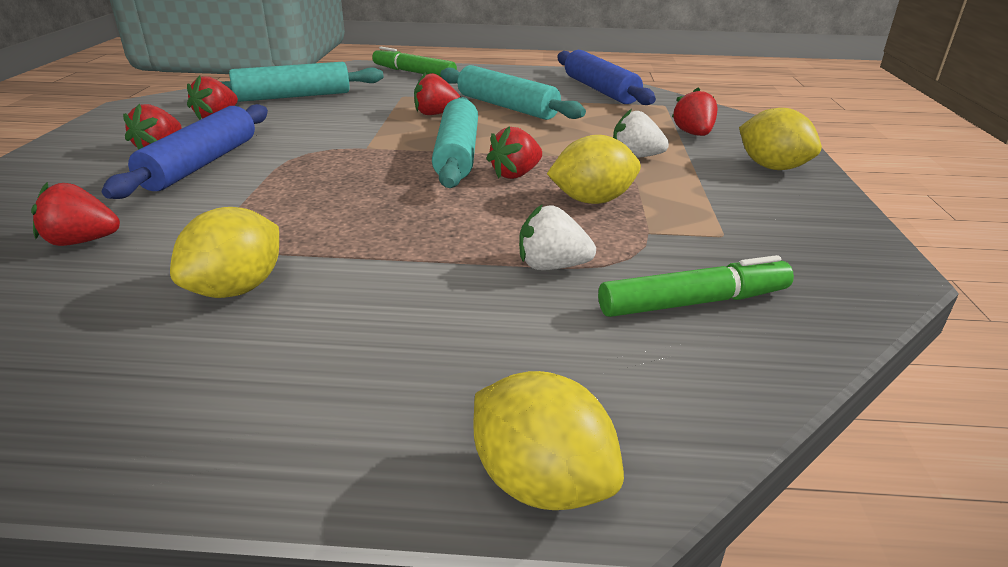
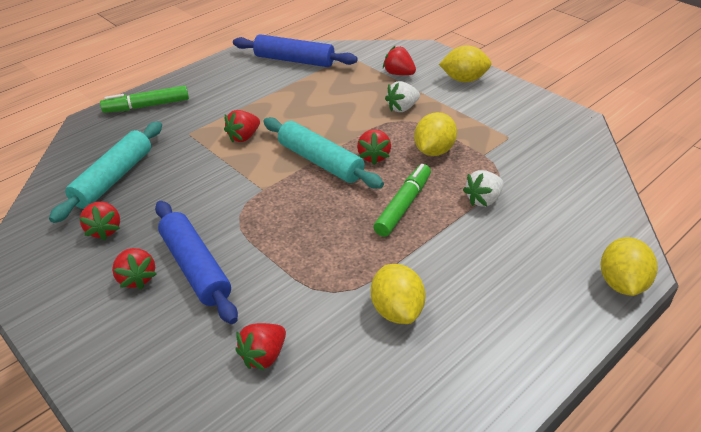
camera: 45 degrees left, 10 degrees up
turquoise rolling pin [440,65,586,120] -> none
yellow lemon [473,371,624,510] -> yellow lemon turned 75 degrees counterclockwise [601,237,658,296]
green marker [598,255,794,317] -> green marker moved to [374,164,431,237]

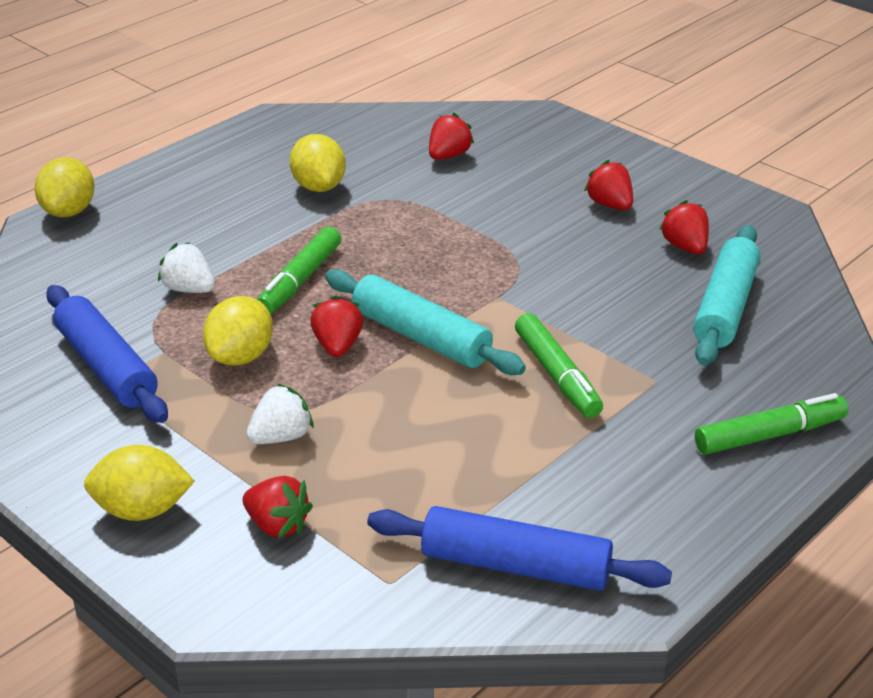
camera: 175 degrees right, 5 degrees down
blue rolling pin [155,201,238,324] -> blue rolling pin moved to [46,285,168,423]
red strawberry [224,110,260,142] -> green marker [515,313,603,418]
white strawberry [463,170,504,207] -> white strawberry turned 105 degrees counterclockwise [158,242,215,293]

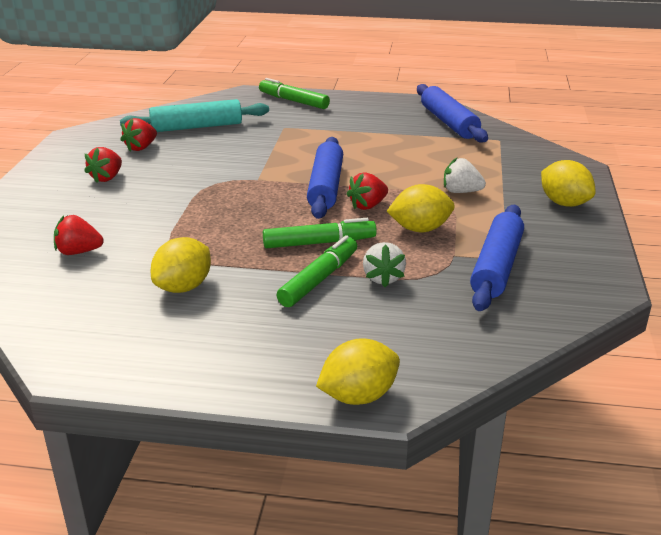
camera: 125 degrees left, 5 degrees down
red strawberry [243,476,313,538] -> none
turquoise rolling pin [325,270,526,375] -> blue rolling pin [307,137,343,219]
green marker [515,313,603,418] -> green marker moved to [276,235,357,307]

